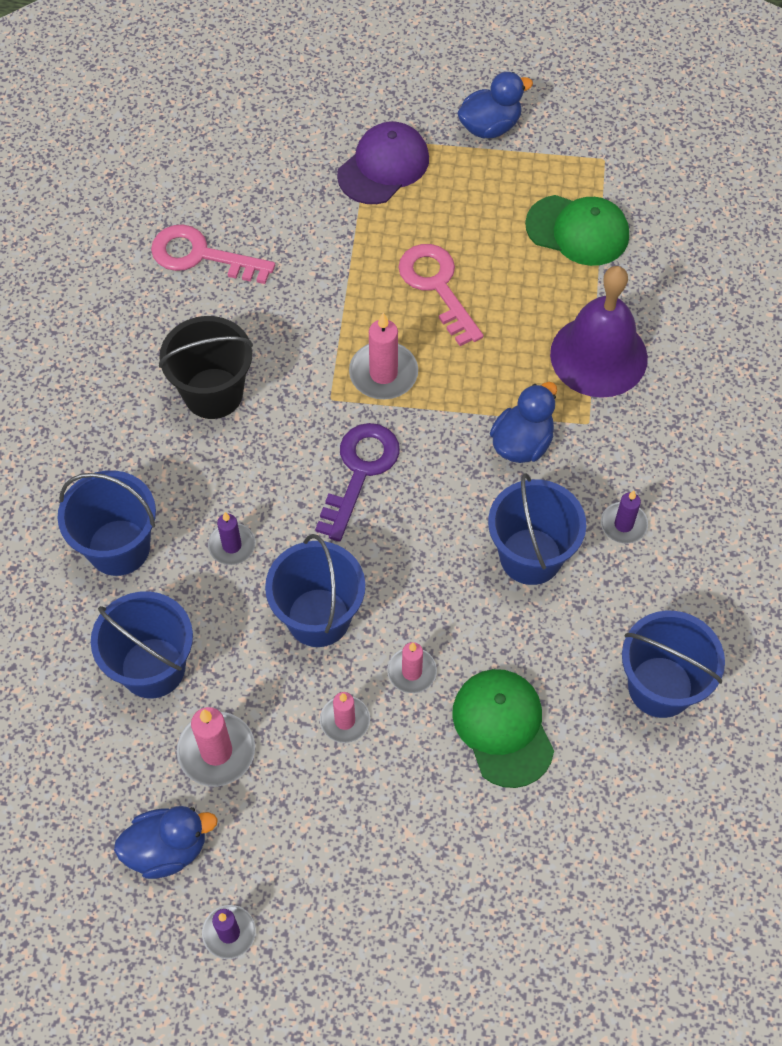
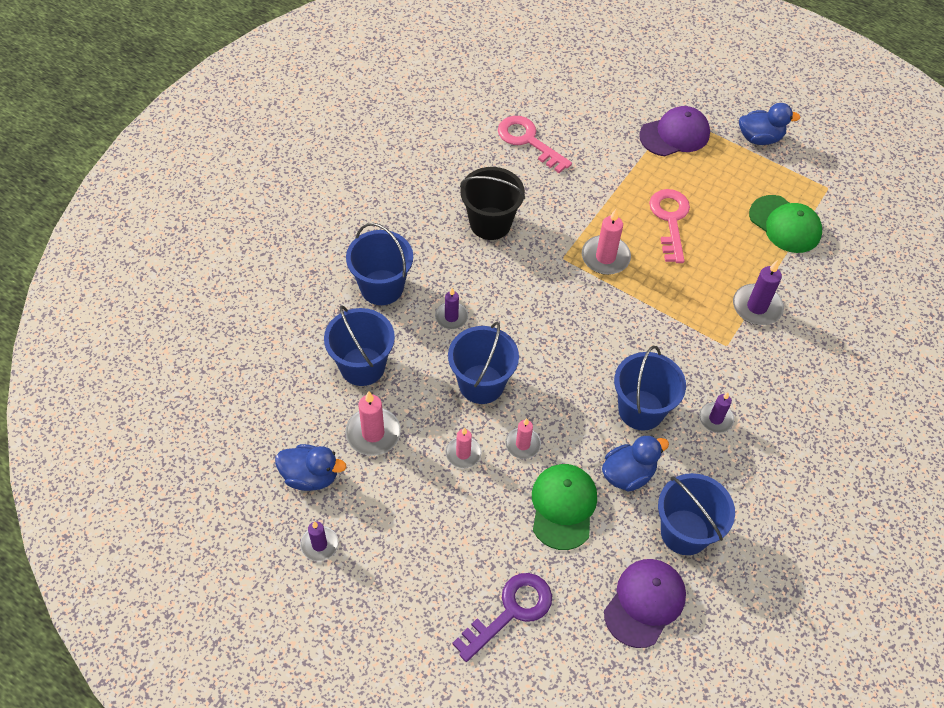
camera: 25 degrees right, 5 degrees down
purple key [315,423,400,542] -> purple key moved to [452,573,552,662]
blue duck [490,382,557,463] -> blue duck moved to [602,435,669,492]
purple bell [550,266,648,398] -> purple candle [733,260,784,325]
none -> purple cap [604,559,686,648]

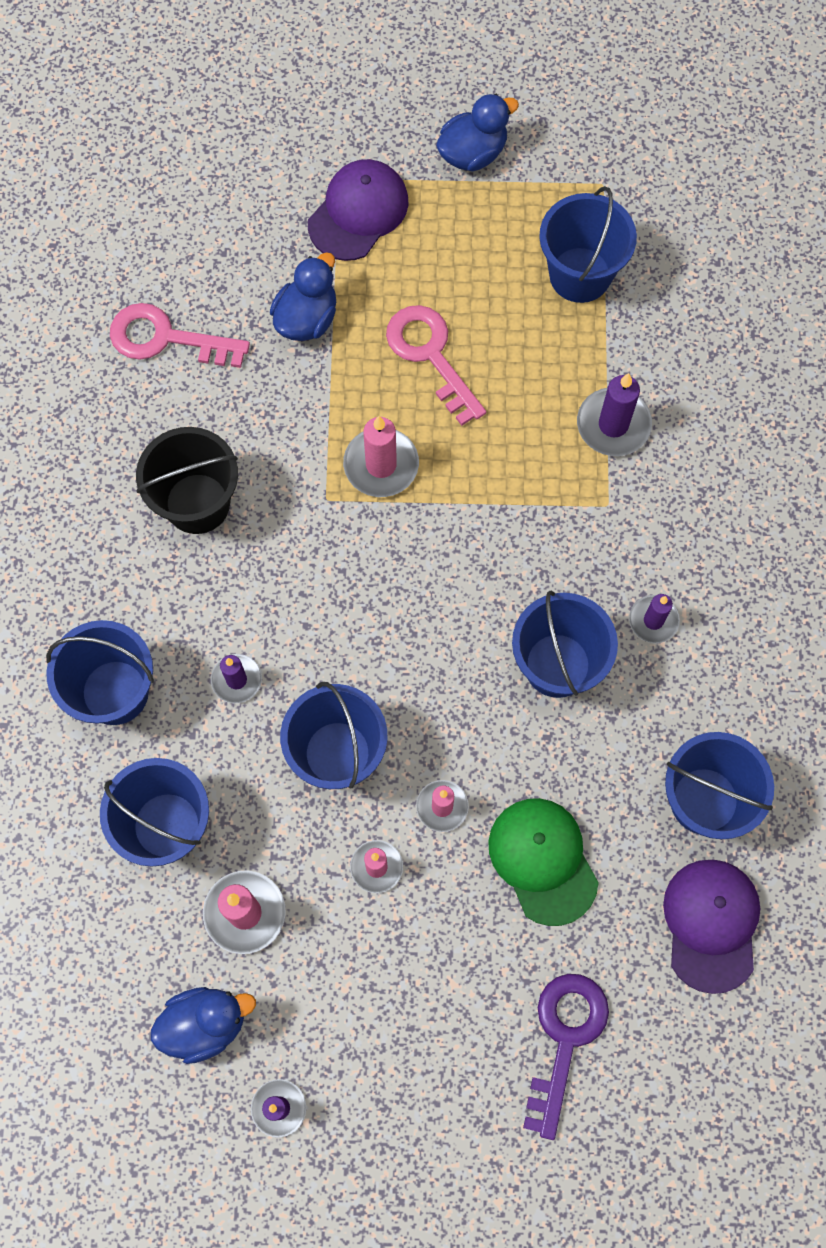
camera: 30 degrees left, 15 degrees up
blue duck [602,435,669,492] -> blue duck moved to [270,252,336,341]
green cap [749,195,822,253] -> blue bucket [539,186,637,303]

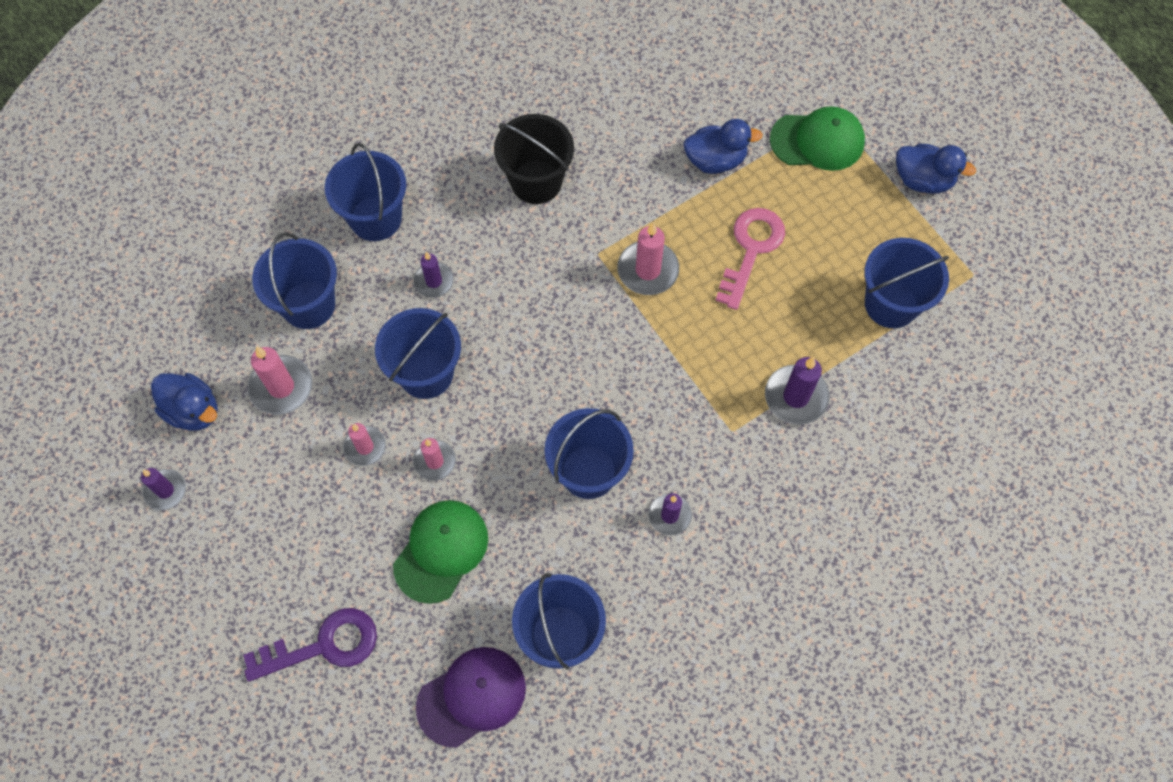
camera: 55 degrees right, 5 degrees down
pink key [110,303,250,368] -> none
purple cap [308,159,409,261] -> green cap [770,106,865,171]

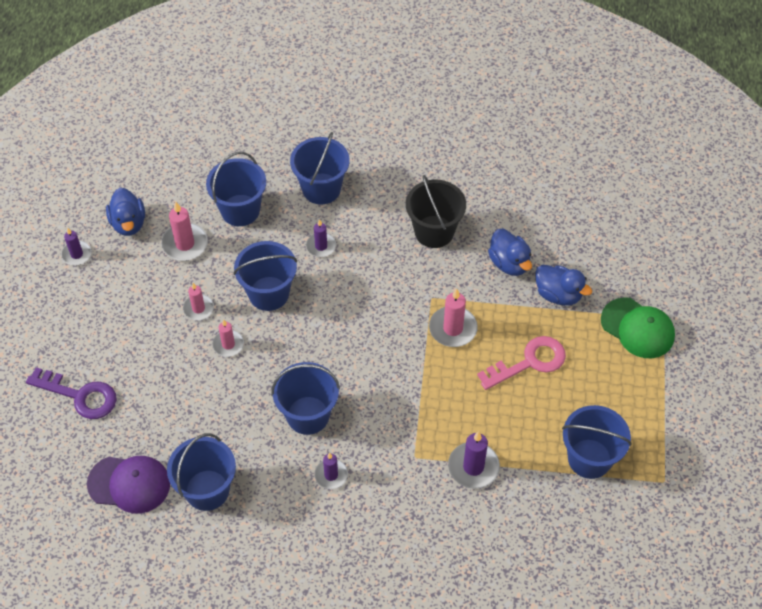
camera: 40 degrees right, 10 degrees down
green cap [393,500,488,604] -> none
blue duck [896,144,976,194] -> blue duck moved to [488,229,532,276]

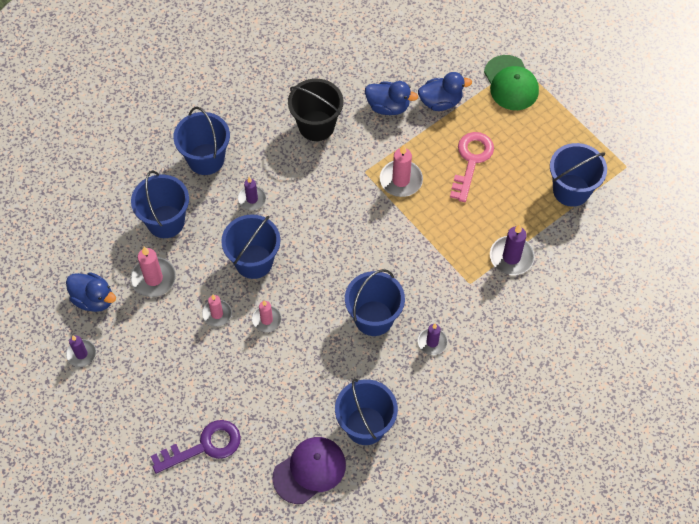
camera: 45 degrees left, 5 degrees up
green cap [601,297,675,358] -> green cap turned 75 degrees clockwise [484,55,539,110]

